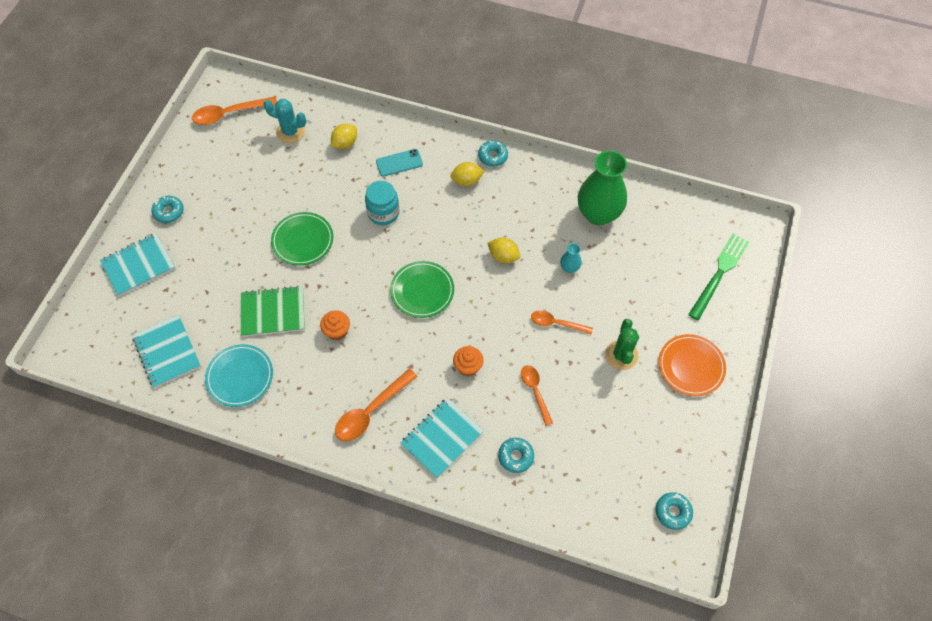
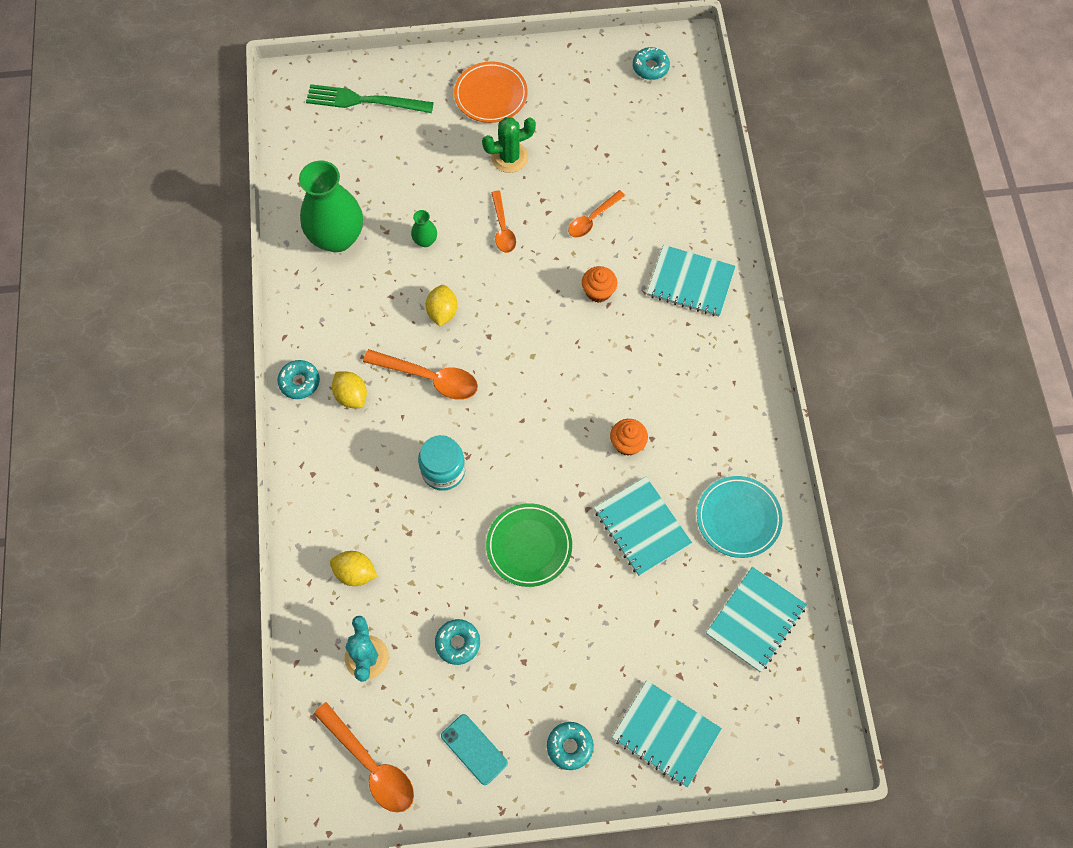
camera: 115 degrees left, 5 degrees up
green notebook [241,285,305,337] -> turquoise notebook [594,477,692,576]
orange spoon [335,369,418,441] -> orange spoon moved to [363,349,478,400]
turquoise phone [376,149,423,177] -> turquoise phone moved to [441,714,508,785]
green plate [390,261,454,318] -> none
turquoise donut [498,438,534,473] -> turquoise donut moved to [435,619,480,665]
turquoise vase [560,243,581,273] -> green vase [411,210,437,247]

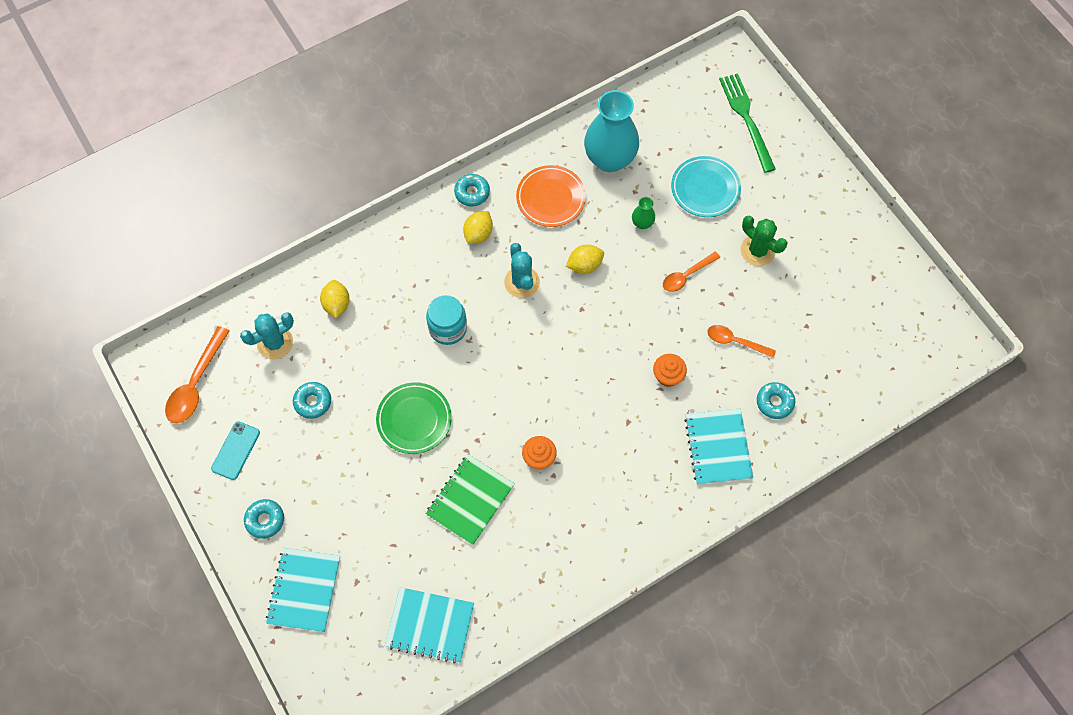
camera: 65 degrees right, 0 degrees up
green vase [299,161,363,252] -> turquoise vase [584,90,639,172]
orange spoon [363,349,478,400] -> turquoise cactus [504,243,540,298]
orange plate [454,61,528,123] -> orange plate moved to [516,165,586,227]
turquoise notebook [594,477,692,576] -> green notebook [426,454,515,545]
turquoise donut [633,47,670,80] -> turquoise donut moved to [757,382,795,419]
turquoise plate [697,476,783,558] -> turquoise plate moved to [671,156,741,217]

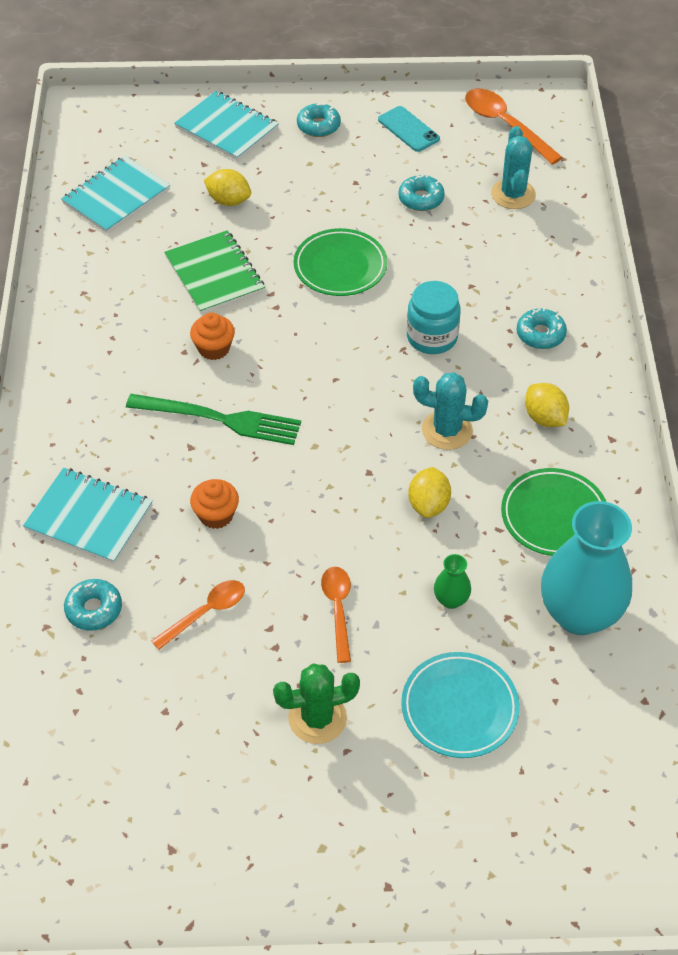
camera: 120 degrees right, 15 degrees down
yellow lemon [320,280,350,318] -> yellow lemon moved to [204,169,251,206]
turquoise donut [454,174,490,207] -> turquoise donut moved to [517,308,567,349]
orange plate [516,165,586,227] -> green plate [501,468,606,556]
green fork [719,73,776,173] -> green fork moved to [126,394,301,445]

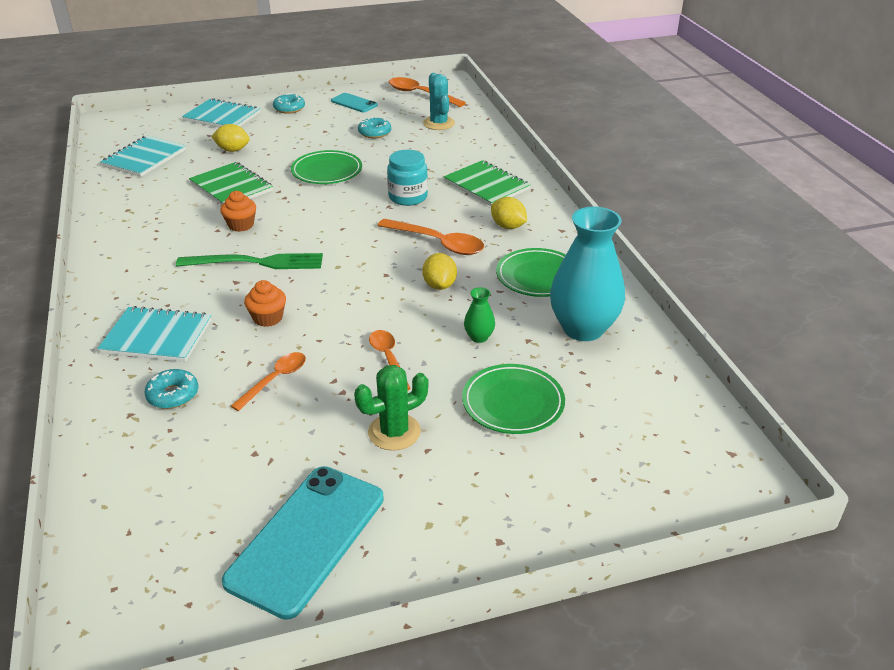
camera: 15 degrees left, 15 degrees down
turquoise plate [401,652,520,758] -> green plate [462,364,565,434]
turquoise cactus [413,372,488,450] -> orange spoon [377,219,484,255]
turquoise donut [517,308,567,349] -> green notebook [443,160,531,206]
none -> turquoise phone [222,466,384,620]

